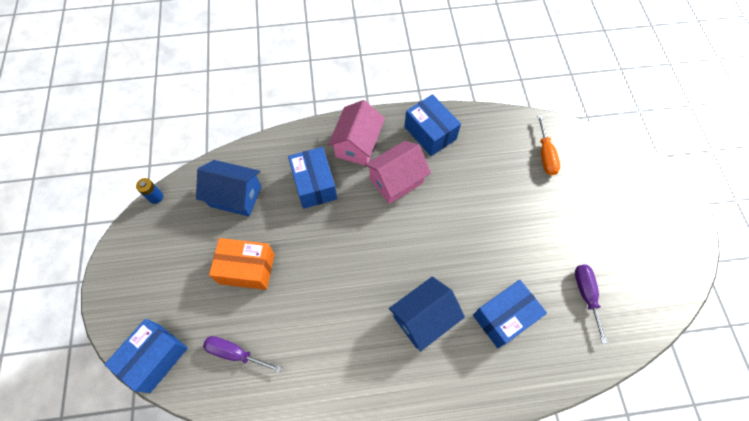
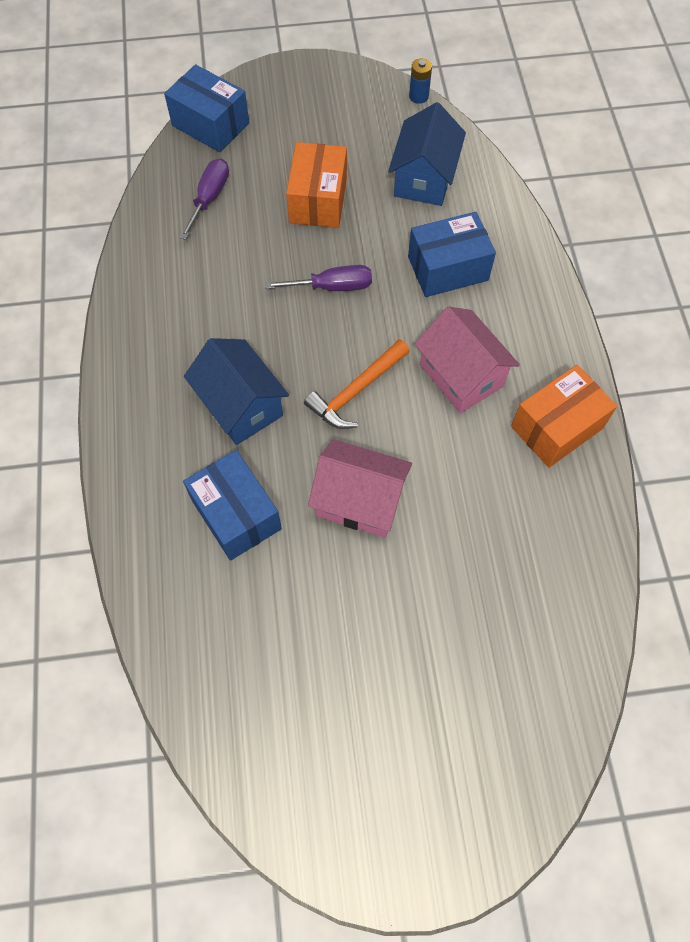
camera: 90 degrees right, 0 degrees up
pink house [328,100,385,166] -> pink house moved to [308,439,412,538]
blue box [404,94,461,156] -> orange box [511,365,617,468]
orange screwdriver [537,115,560,175] -> none
purple screwdriver [575,264,608,344] -> purple screwdriver moved to [265,265,372,291]
none -> orange hammer [304,339,410,429]

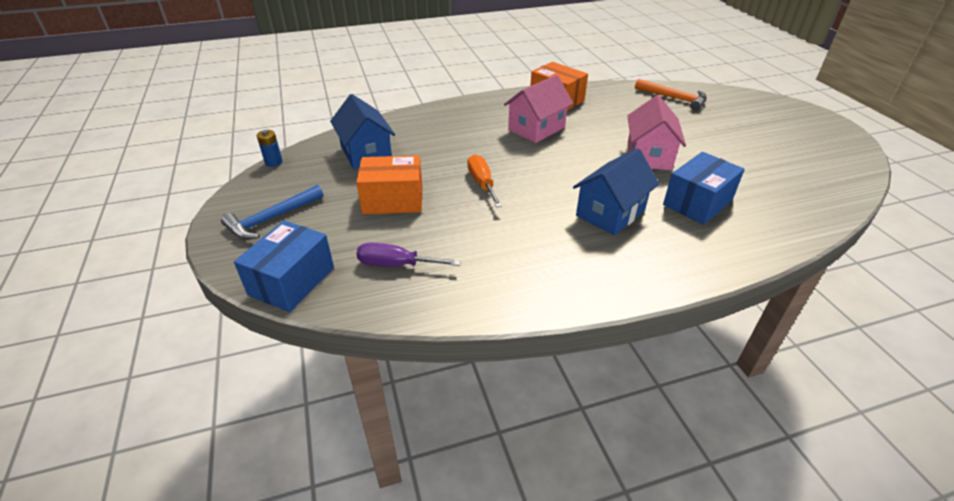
camera: 100 degrees left, 25 degrees down
purple screwdriver [265,265,372,291] -> orange screwdriver [467,154,502,207]
orange hammer [304,339,410,429] -> orange hammer moved to [635,79,707,111]
blue house [388,102,466,206] -> blue house turned 60 degrees clockwise [330,94,395,170]
blue box [408,212,496,297] -> none
none -> blue hammer [221,185,324,240]

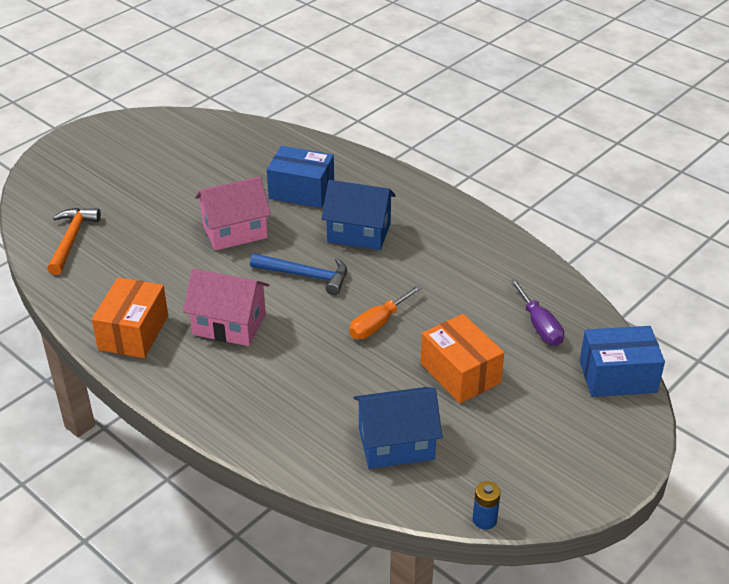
camera: 120 degrees left, 0 degrees up
blue hammer [221,185,324,240] -> blue hammer moved to [250,253,347,295]
blue house [330,94,395,170] -> blue house turned 45 degrees clockwise [354,387,442,469]

